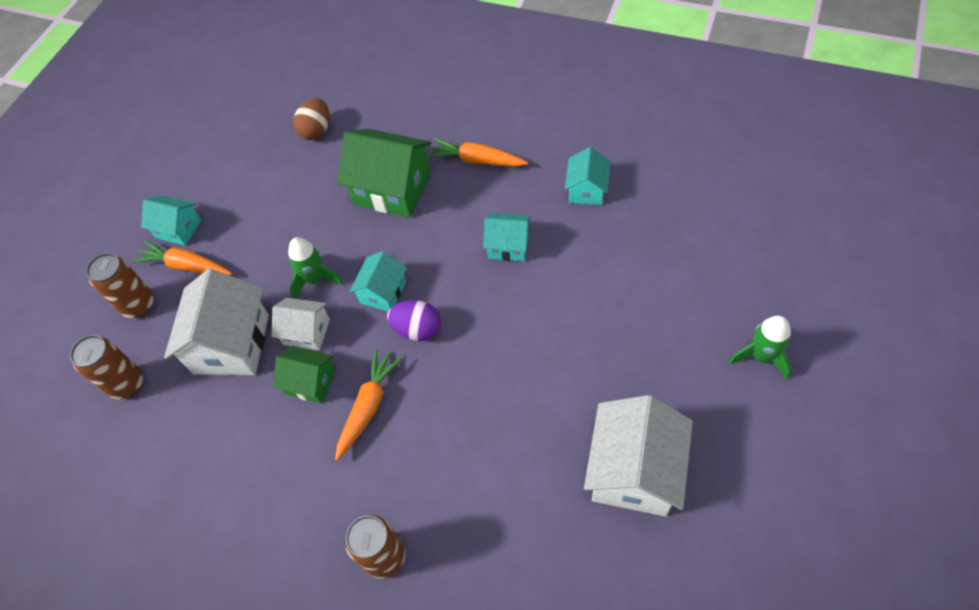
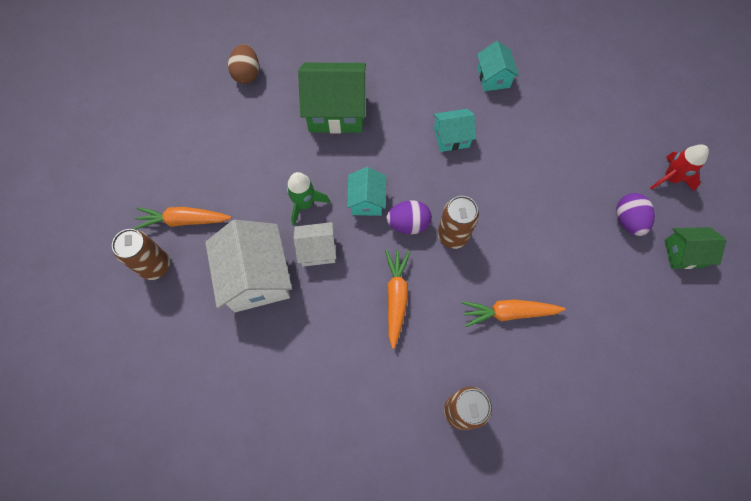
camera: 25 degrees left, 10 degrees up
brown can [70,335,143,399] -> brown can moved to [438,196,479,249]
turquoise house [141,195,201,246] -> none
green house [273,346,336,404] -> green house moved to [664,227,726,269]
orange carrot [427,138,528,167] -> orange carrot moved to [462,299,566,327]
white house [584,395,693,516] -> none
green rocket [729,315,791,380] -> red rocket [650,145,709,191]
none -> purple egg [616,193,655,236]

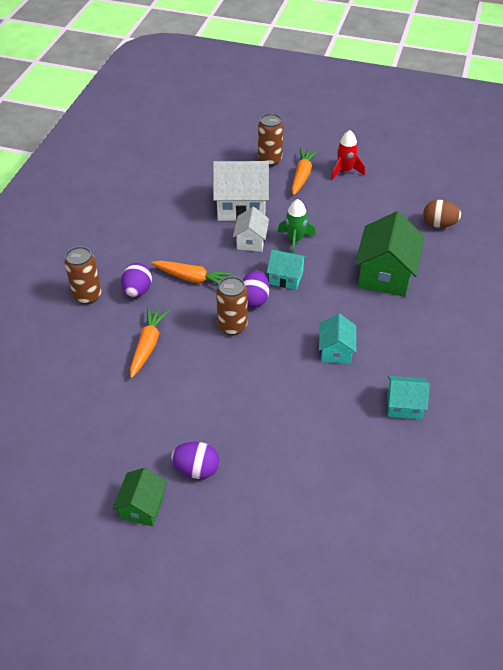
camera: 105 degrees right, 20 degrees down
red rocket [650,145,709,191] -> red rocket moved to [331,130,365,180]
none -> purple egg [121,263,152,297]

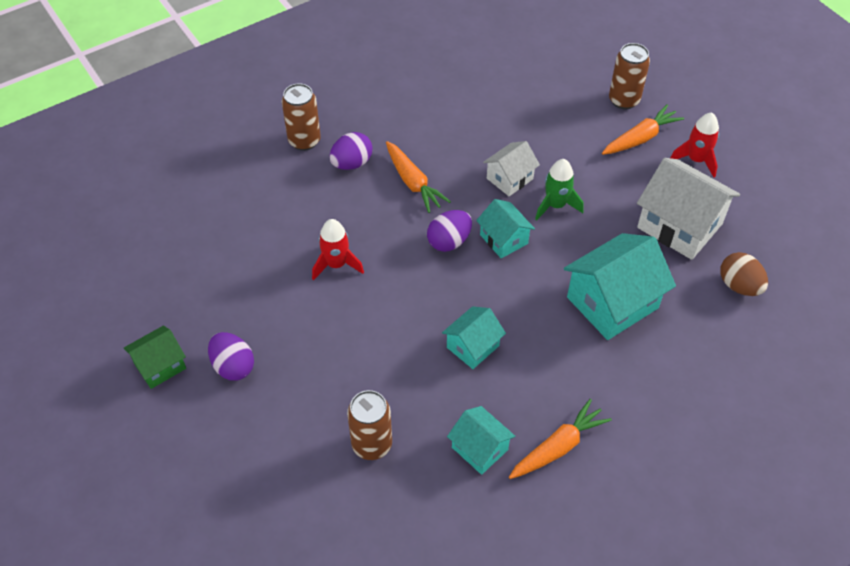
camera: 40 degrees right, 5 degrees up
orange carrot [130,307,169,378] -> orange carrot moved to [509,399,612,479]
white house [213,161,269,221] -> white house moved to [637,158,740,260]
brown can [216,276,248,335] -> brown can moved to [347,390,392,460]
green house [355,211,424,297] -> turquoise house [564,233,676,340]
none -> red rocket [312,219,364,281]

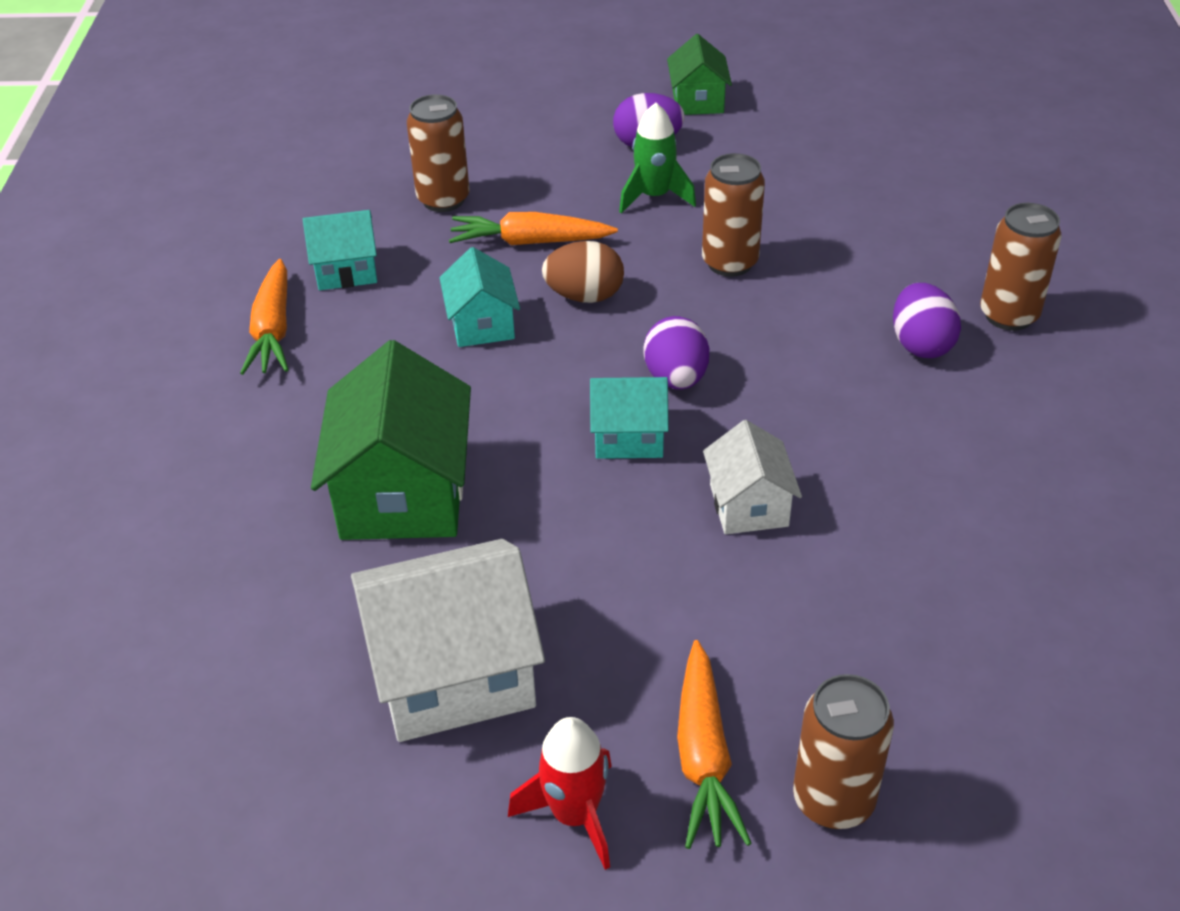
camera: 125 degrees right, 10 degrees down
red rocket [312,219,364,281] -> brown can [702,153,765,277]
orange carrot [386,141,451,213] -> orange carrot moved to [449,212,618,245]
green rocket [535,159,584,220] -> green rocket moved to [619,103,696,214]
turquoise house [564,233,676,340] -> green house [311,340,471,540]
brown egg [720,252,768,296] -> brown egg moved to [542,241,624,303]

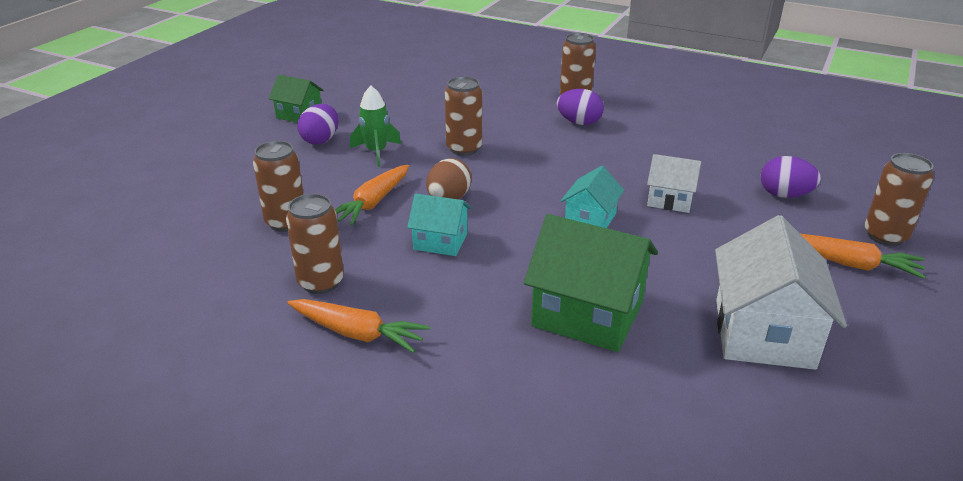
camera: 65 degrees left, 10 degrees down
turquoise house [303,210,377,290] -> brown can [286,194,344,294]
red rocket [508,717,612,870] -> none
purple egg [644,316,709,390] -> purple egg moved to [761,156,821,198]

